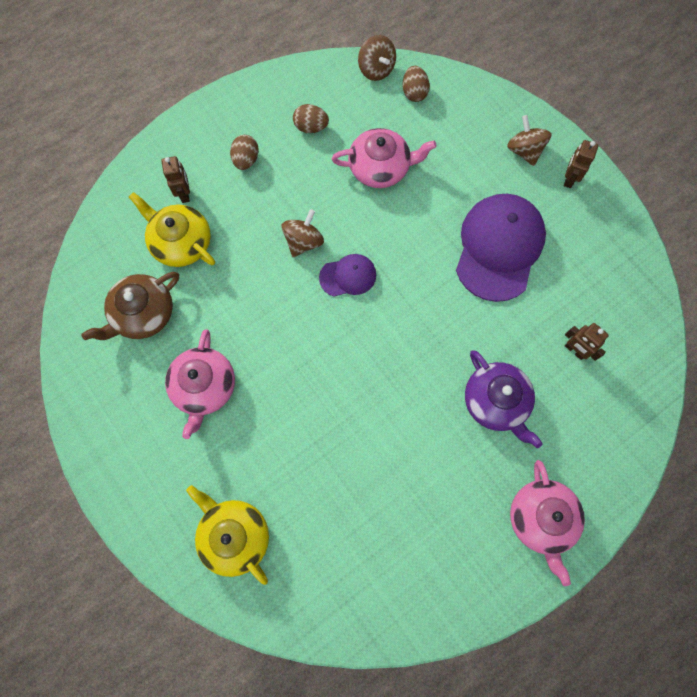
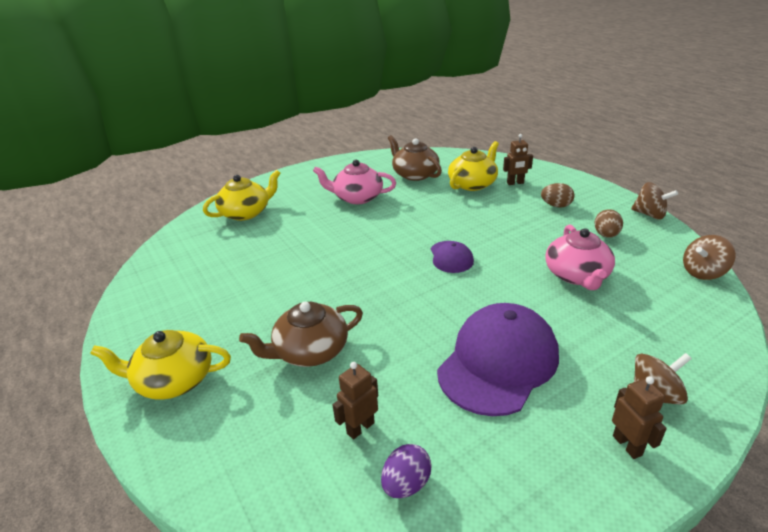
camera: 95 degrees right, 40 degrees down
brown spinning top [282,209,324,257] -> brown spinning top moved to [631,182,678,220]
brown egg [403,66,430,102] -> none
purple cap [456,194,546,302] -> purple cap turned 75 degrees counterclockwise [437,303,559,416]
purple teapot [465,350,543,448] -> brown teapot [239,302,363,367]
pink teapot [510,460,585,586] -> yellow teapot [90,330,231,400]
brown robot [564,140,598,188] -> brown robot turned 45 degrees clockwise [612,376,667,459]
none -> purple egg [381,444,432,498]

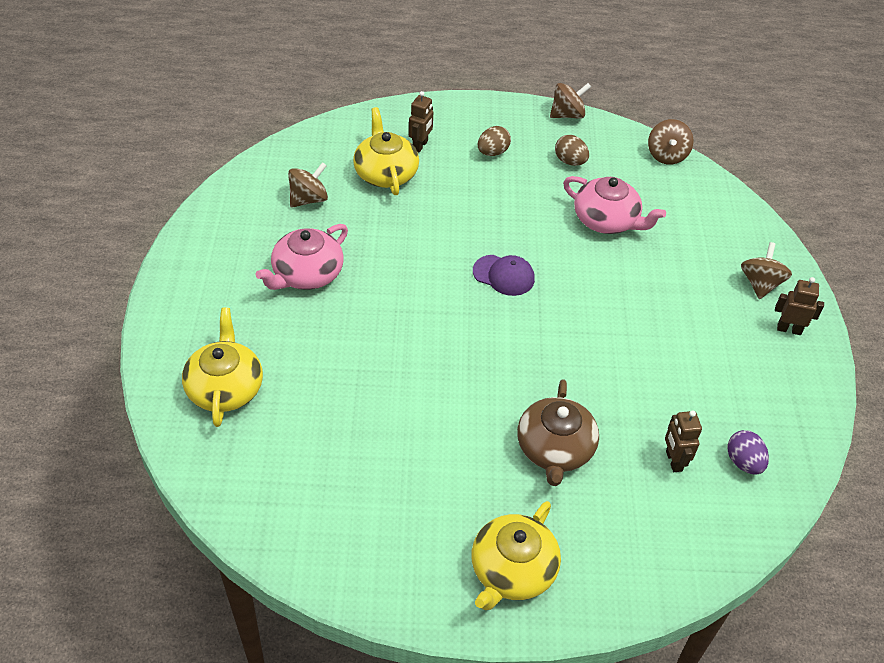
camera: 60 degrees left, 15 degrees up
brown teapot [388,135,442,181] -> brown spinning top [288,162,328,208]
purple cap [437,303,559,416] -> none

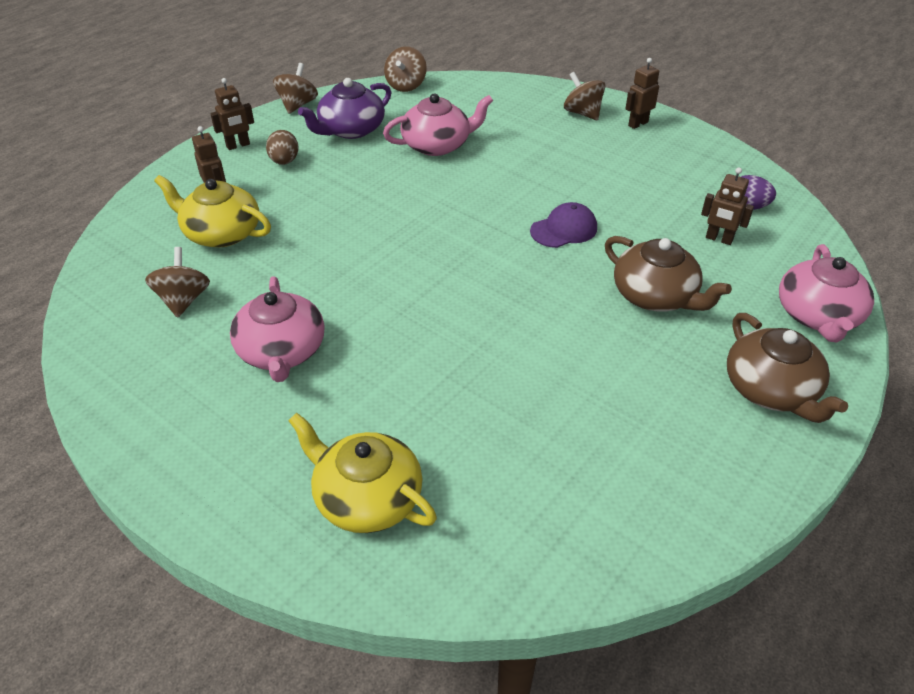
camera: 50 degrees left, 5 degrees down
yellow teapot [471,501,561,610] -> brown teapot [727,313,848,423]
purple cap [473,255,535,296] -> purple cap moved to [530,202,597,248]
brown egg [555,135,589,166] -> purple teapot [298,78,391,139]
brown spinning top [648,119,694,165] -> brown spinning top turned 60 degrees clockwise [384,46,427,92]
none -> brown robot [210,78,254,150]
none -> pink teapot [779,244,874,342]

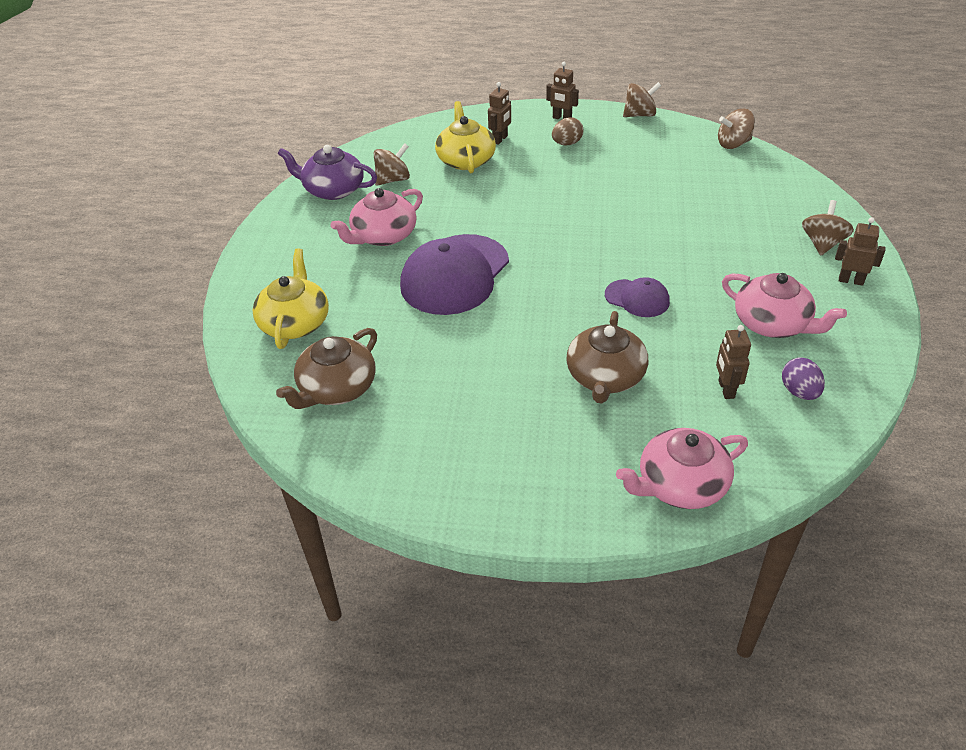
camera: 60 degrees right, 0 degrees up
purple teapot [298,78,391,139] -> purple teapot moved to [278,145,377,200]
pink teapot [383,94,493,156] -> pink teapot moved to [722,273,847,338]
brown teapot [727,313,848,423] -> brown teapot moved to [276,328,377,409]
none -> purple cap [400,234,509,315]

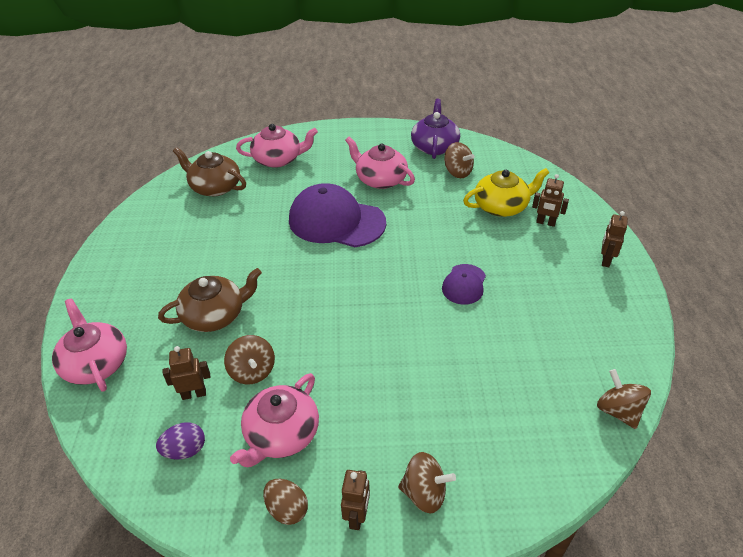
camera: 80 degrees right, 0 degrees up
yellow teapot [252,248,329,349] -> pink teapot [236,124,318,168]
brown egg [552,117,583,145] -> brown egg moved to [263,479,308,525]
brown teapot [566,311,648,404] -> brown teapot turned 150 degrees clockwise [158,268,262,332]
purple cap [605,277,670,317] -> purple cap moved to [442,264,486,305]
brown spinning top [623,82,661,117] -> brown spinning top moved to [224,335,275,384]

